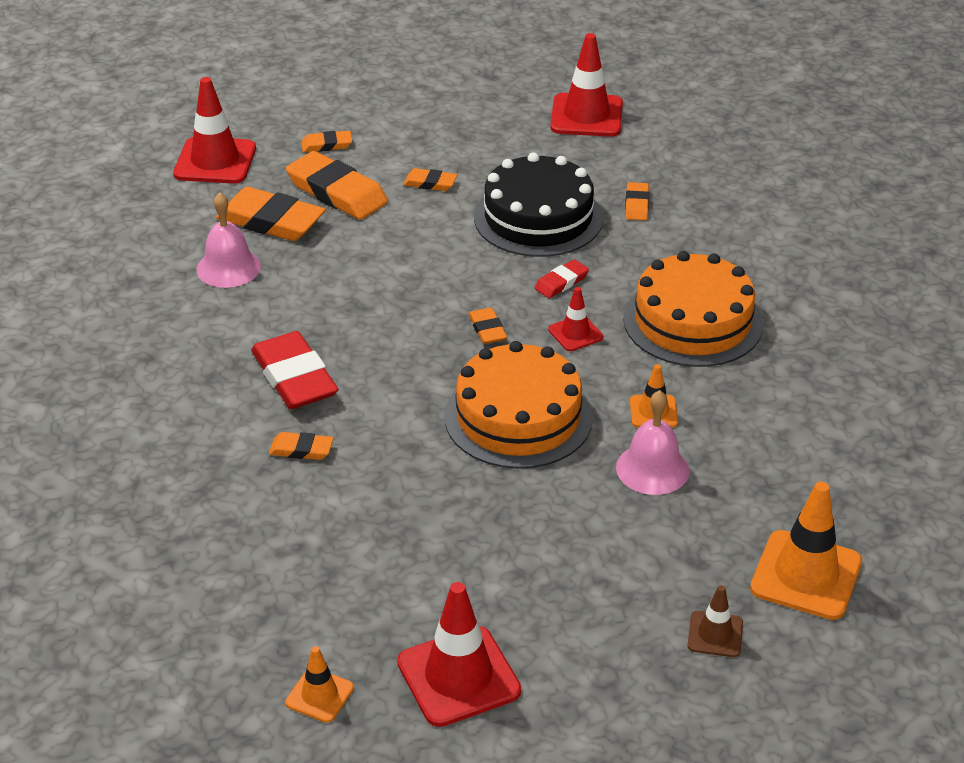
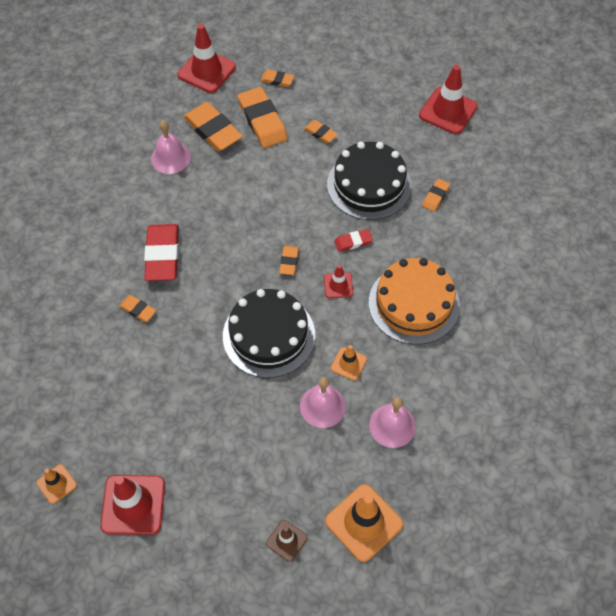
camera: 25 degrees right, 20 degrees up
orange cake [444,341,593,469] -> black cake [223,289,315,378]
none -> pink bell [369,397,416,448]

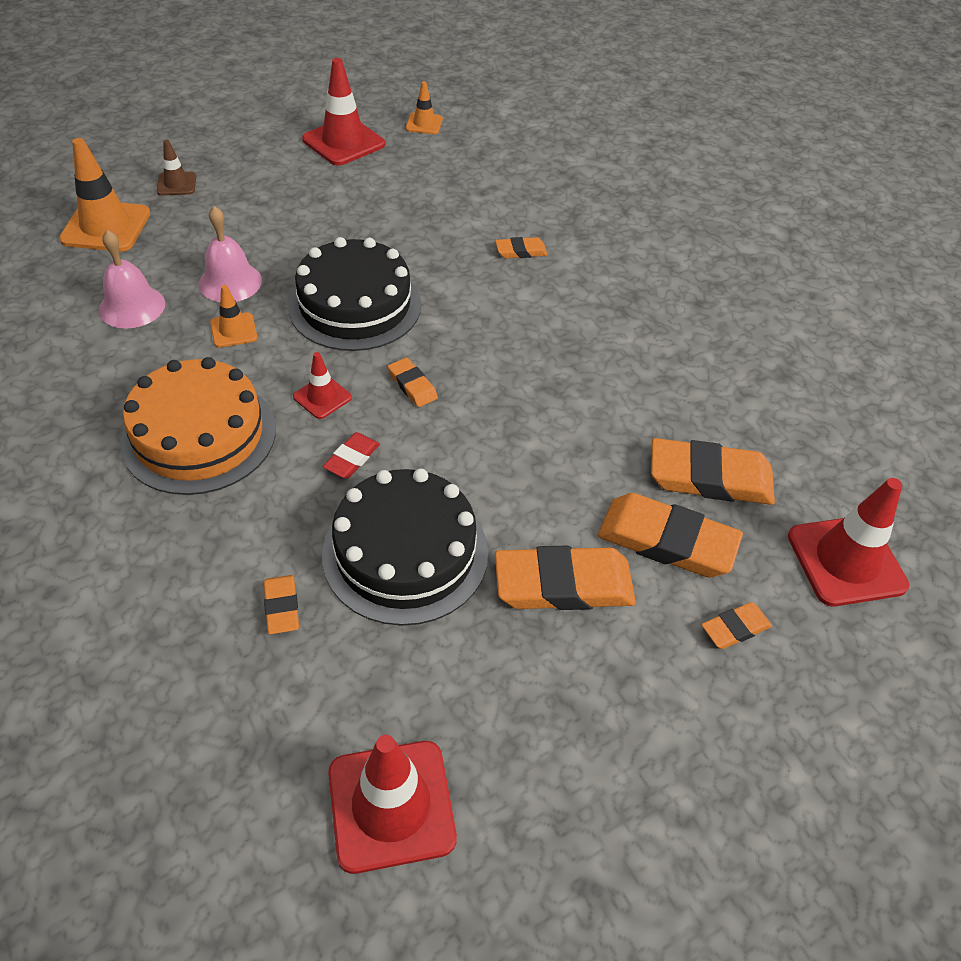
camera: 135 degrees right, 10 degrees down
red eraser [144,224,179,281] -> none
pink bell [151,120,191,174] -> none
orange eraser [304,120,338,143] -> orange eraser [495,546,636,610], size x2.00

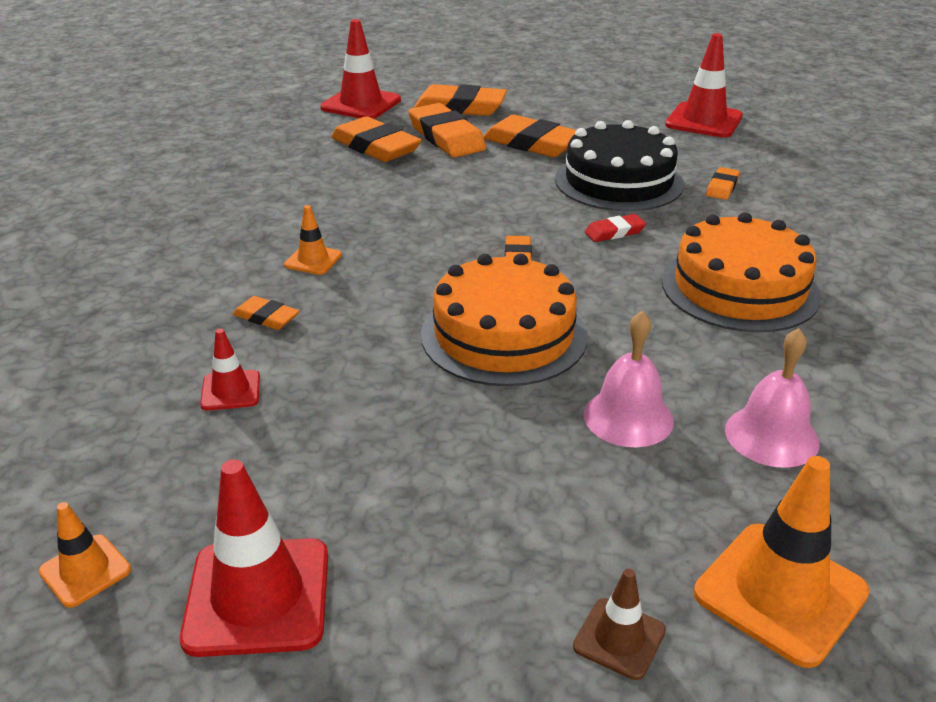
camera: 140 degrees left, 15 degrees down
orange traffic cone [210,285,257,347] -> orange traffic cone moved to [284,205,342,275]
black cake [288,237,421,351] -> orange cake [421,254,587,386]
red traffic cone [293,352,352,419] -> red traffic cone moved to [200,329,260,411]
orange eraser [702,602,772,649] -> orange eraser [414,84,507,116], size x2.00

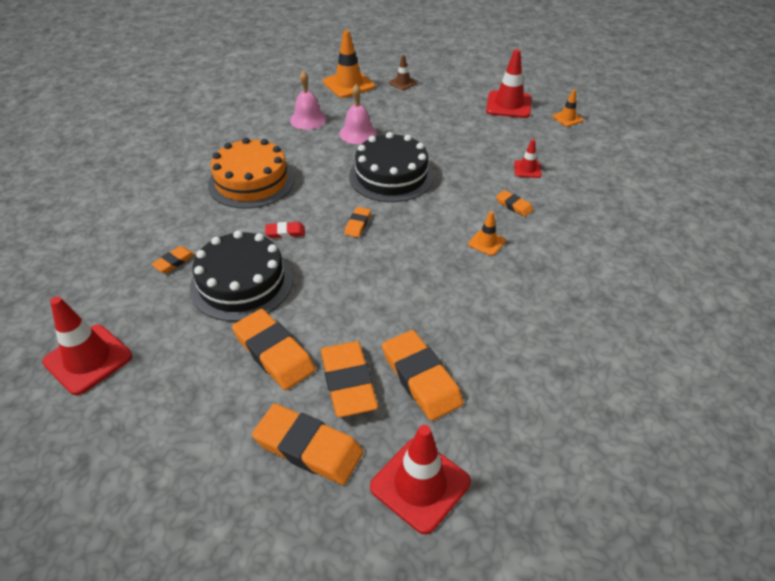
camera: 165 degrees left, 10 degrees up
orange cake [421,254,587,386] -> black cake [349,132,434,202]

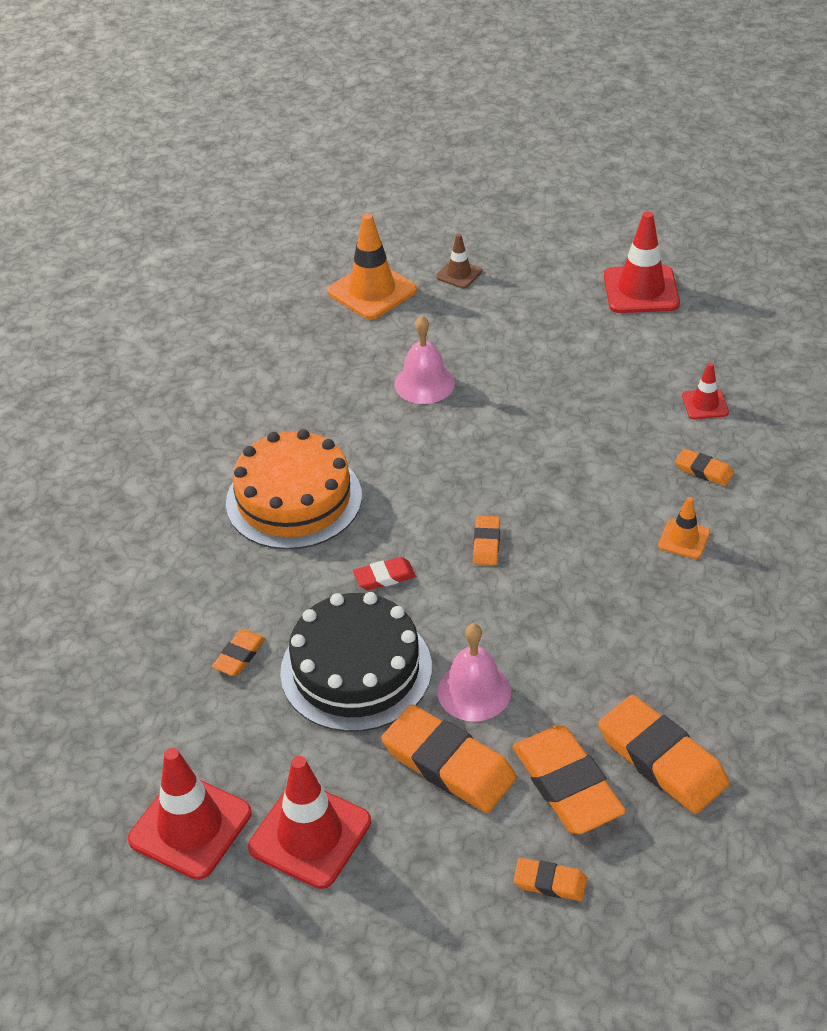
camera: 10 degrees left, 0 degrees up
orange eraser [252,404,364,485] -> orange eraser [514,858,587,901], size x0.50
pink bell [290,71,327,130] -> pink bell moved to [437,623,511,722]
black cake [349,132,434,202] -> none
red traffic cone [370,425,471,534] -> red traffic cone moved to [248,756,371,889]
orange traffic cone [552,89,584,127] -> none

